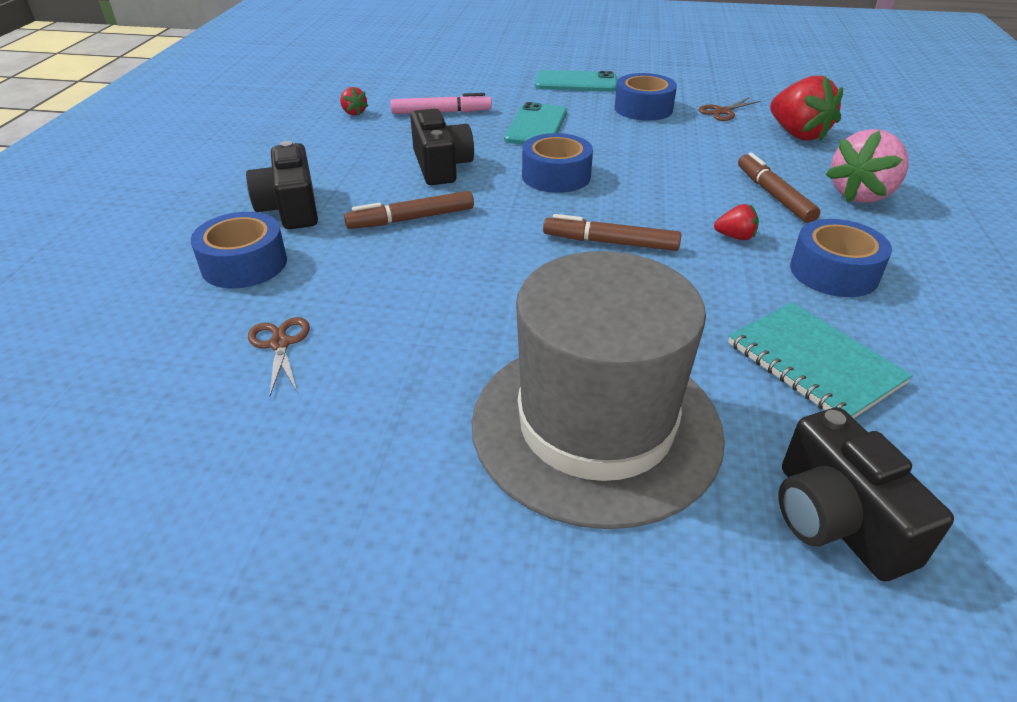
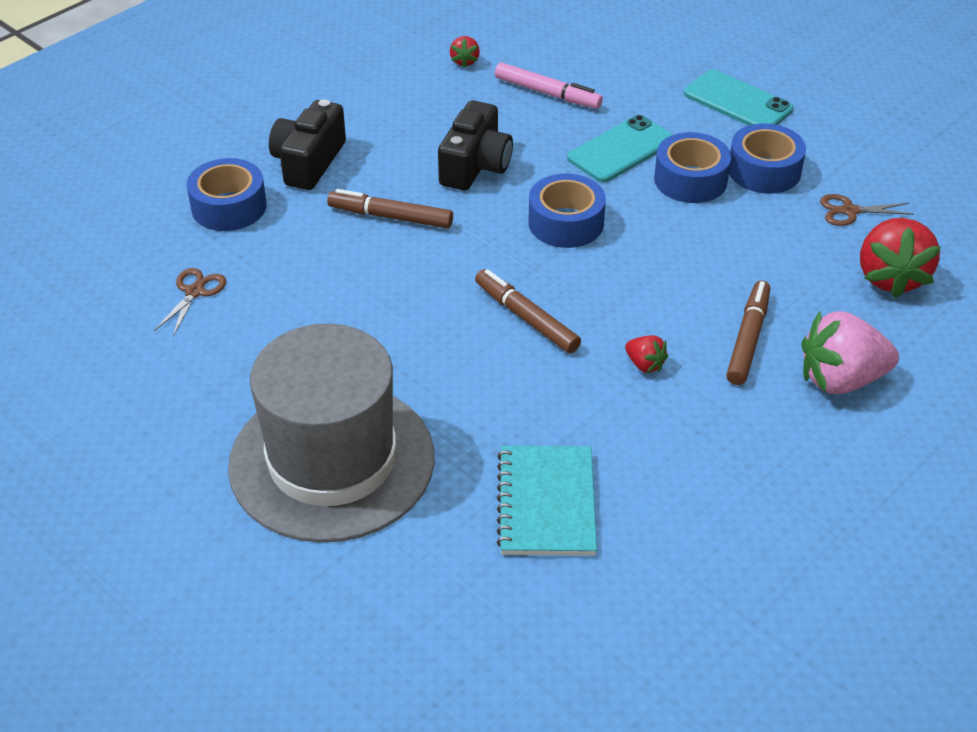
camera: 35 degrees right, 5 degrees up
black camera [778,407,954,582] -> none
blue tape [790,219,892,297] -> blue tape moved to [654,132,731,203]

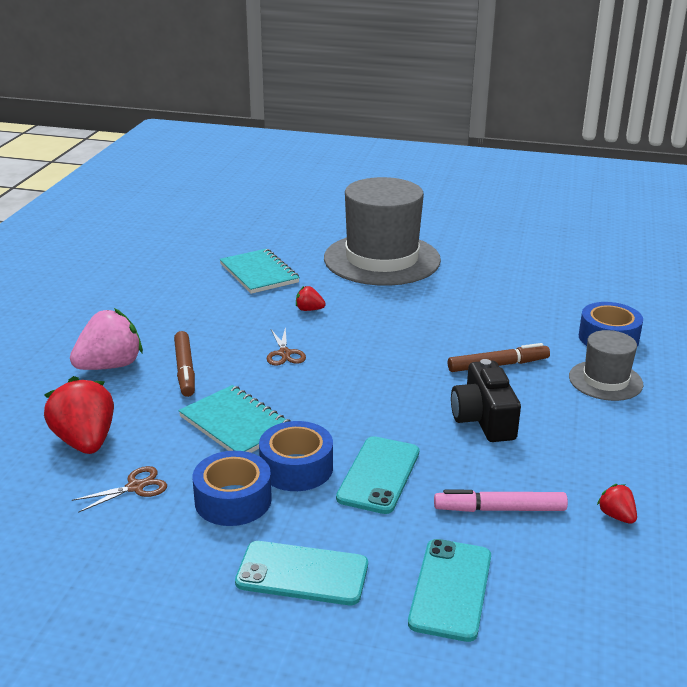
camera: 150 degrees right, 15 degrees down
brown scissors [154,268,226,336] -> brown scissors moved to [267,327,306,366]
black camera [269,99,346,190] -> grey hat [569,330,643,401]
brown marker [475,269,581,353] -> none
blue tape [528,174,606,248] -> none
red strawberry [625,335,668,373] -> red strawberry moved to [296,286,326,311]
none -> turquoise notebook [178,385,290,453]
none -> turquoise phone [408,539,491,642]

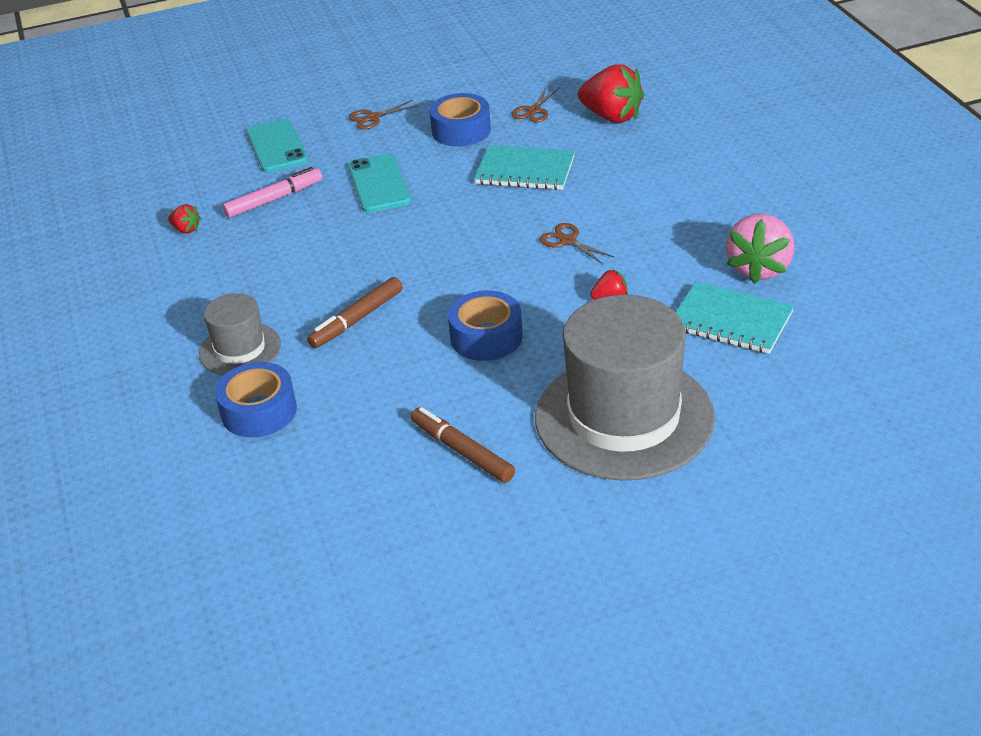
camera: 150 degrees right, 10 degrees up
pink strawberry [70,308,143,370] -> pink strawberry moved to [726,214,795,284]
brown marker [174,331,195,397] -> brown marker moved to [411,407,515,483]
turquoise phone [235,541,368,605] -> brown scissors [349,100,419,130]
blue tape [259,421,333,491] -> blue tape moved to [448,290,522,361]
black camera [451,359,521,442] -> none

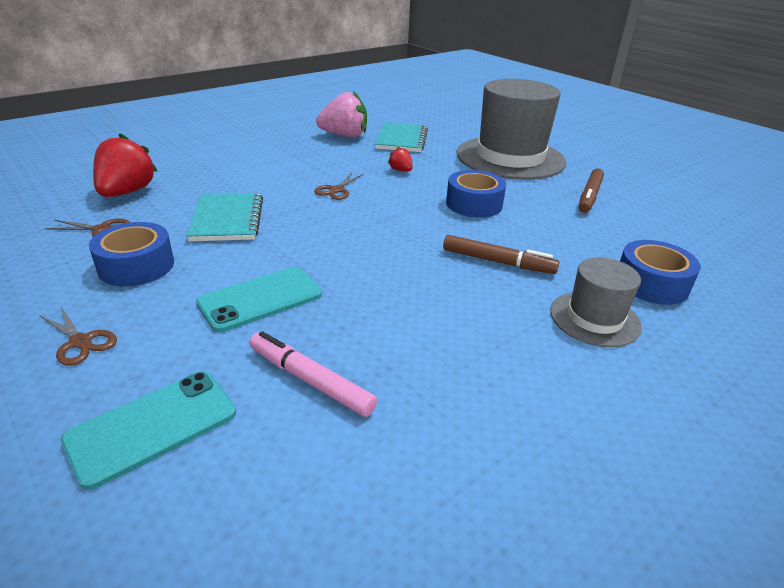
camera: 115 degrees left, 5 degrees down
red strawberry [168,204,201,233] -> none

